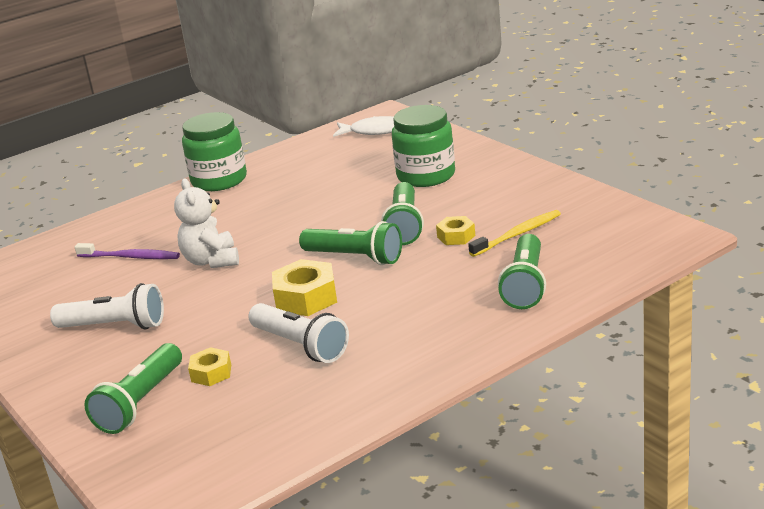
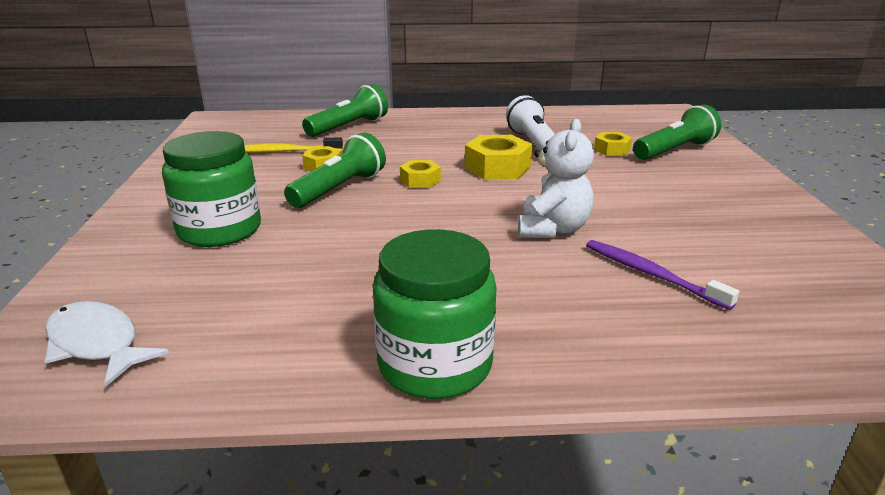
camera: 150 degrees left, 0 degrees up
white flashlight [50,283,164,329] -> none
green flashlight [299,221,402,265] -> yellow nut [400,160,441,188]

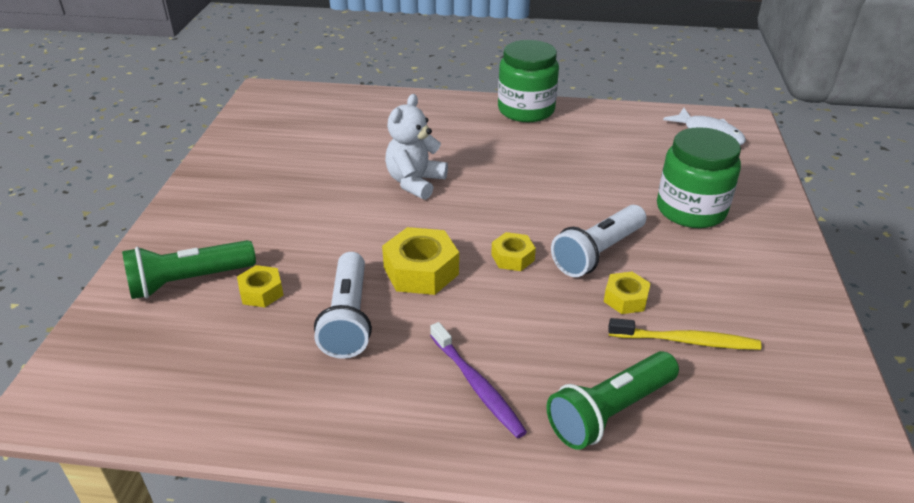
camera: 170 degrees left, 10 degrees up
green flashlight [284,133,386,208] -> white flashlight [551,205,646,277]
purple toothbrush [586,240,739,310] -> purple toothbrush moved to [430,322,527,438]

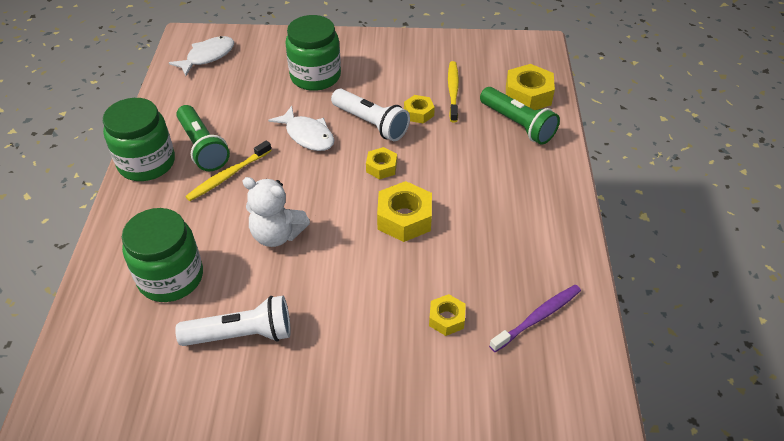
camera: 95 degrees left, 10 degrees up
green flashlight [122,240,256,299] -> green flashlight moved to [176,105,230,171]
white flashlight [314,252,372,359] -> white flashlight moved to [175,296,291,346]
purple toothbrush [430,322,527,438] -> purple toothbrush moved to [489,285,581,352]
none -> green jar [122,208,203,302]
none -> yellow toothbrush [185,140,272,201]
none -> white fish [268,106,334,151]
none -> yellow nut [506,64,555,110]

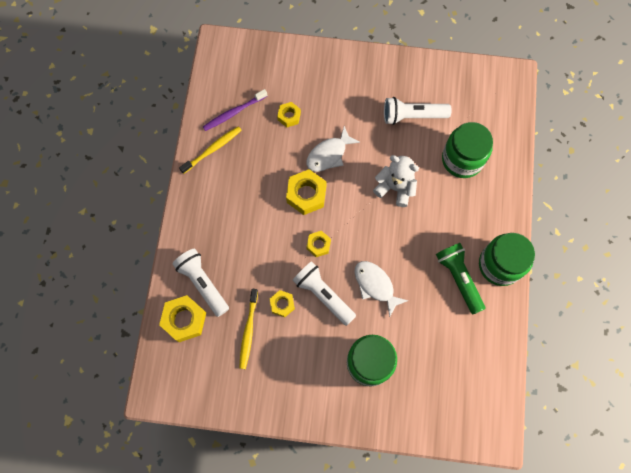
camera: 175 degrees left, 25 degrees up
white fish [169,36,234,76] -> white fish moved to [306,126,360,172]
yellow toothbrush [185,140,272,201] -> yellow toothbrush moved to [179,126,241,174]
green flashlight [480,87,560,145] -> white flashlight [172,249,229,317]

